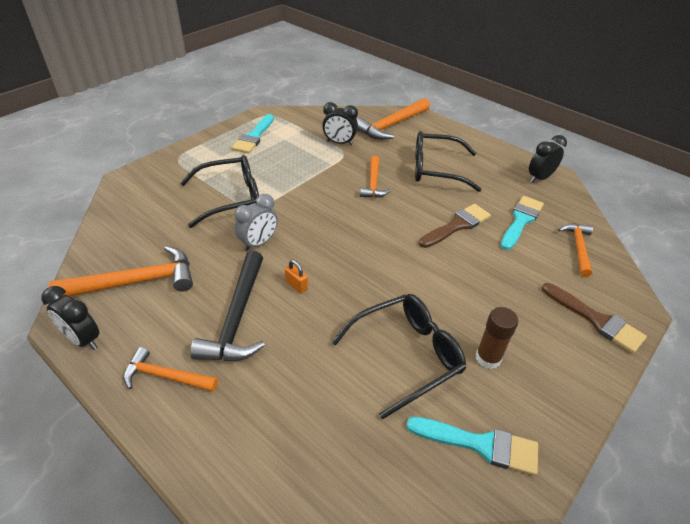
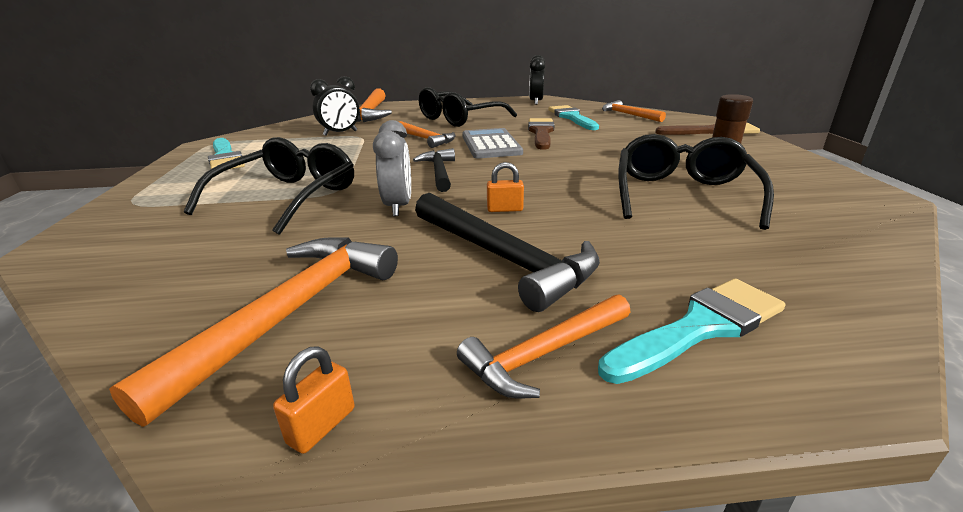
camera: 45 degrees left, 15 degrees down
black clock [41,286,100,350] -> orange padlock [273,346,355,454]
turquoise brush [406,417,538,476] -> turquoise brush moved to [598,279,785,384]
none -> black hammer [413,148,455,192]
none -> grey calculator [462,128,523,158]

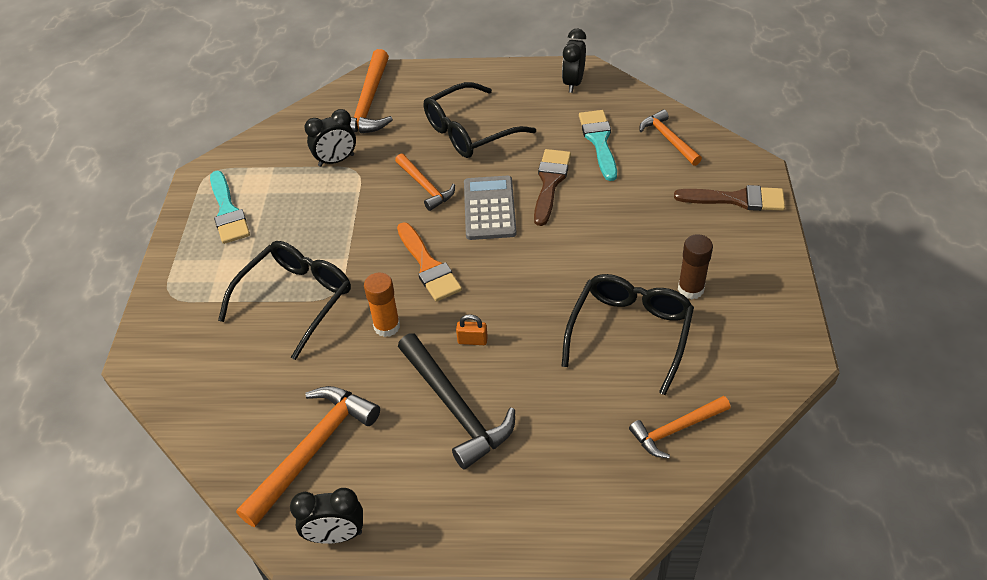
camera: 10 degrees right, 20 degrees up
orange padlock [273,346,355,454] -> black clock [290,488,363,544]
grey clock [373,120,411,216] -> orange glue stick [364,273,400,337]
black hammer [413,148,455,192] -> orange brush [397,222,462,302]
orange hammer [457,294,630,398] -> orange hammer moved to [629,396,730,459]
turquoise brush [598,279,785,384] -> none

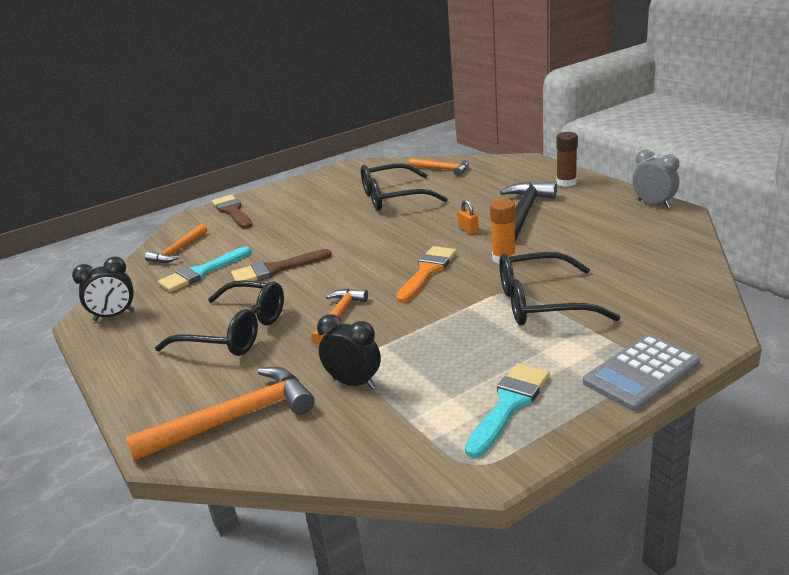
camera: 125 degrees left, 20 degrees down
orange hammer [236,386,380,527] -> none
black clock [290,488,363,544] -> grey clock [633,149,679,208]
grey calculator [464,176,517,240] -> grey calculator moved to [583,334,700,411]
brown glue stick [678,234,713,299] -> brown glue stick moved to [556,132,578,187]

